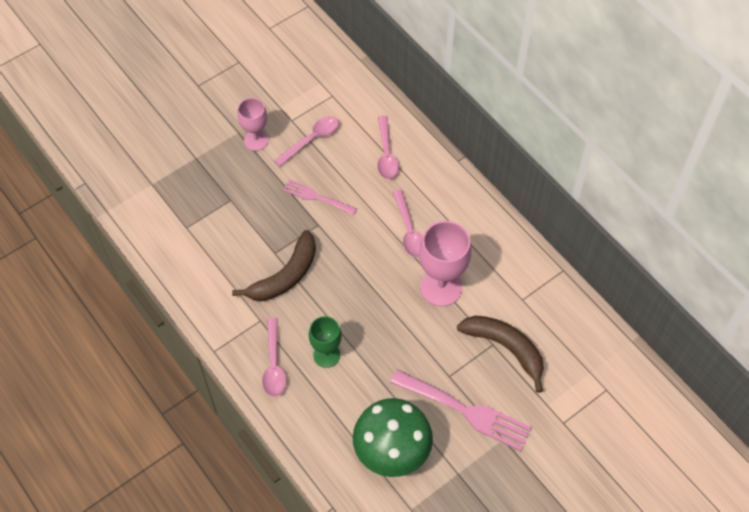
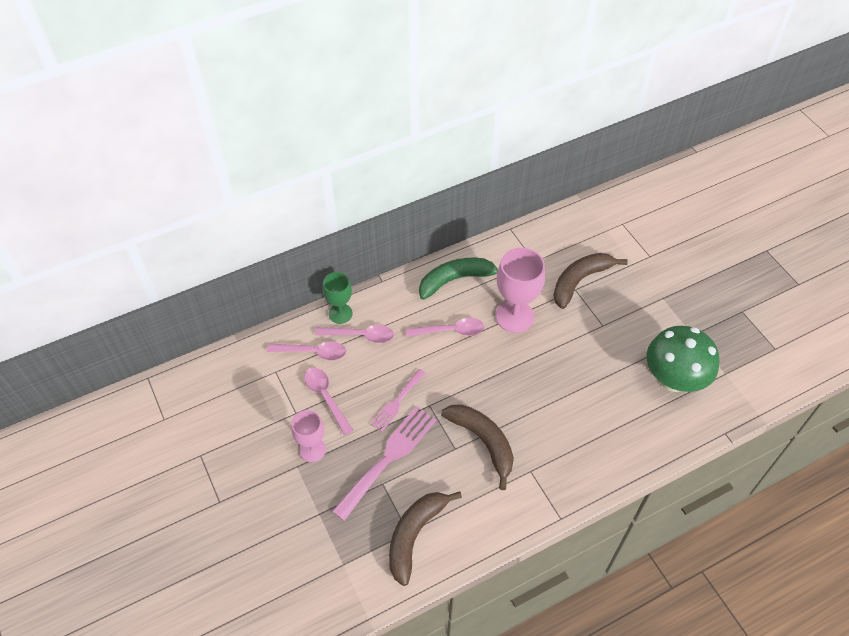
camera: 80 degrees left, 5 degrees down
pink spoon [262,317,287,397] -> pink spoon moved to [267,342,346,360]
green goblet [309,316,342,368] -> green goblet moved to [322,272,353,324]
pink fork [390,369,532,451] -> pink fork moved to [332,406,436,521]
none -> brown banana [389,491,462,586]
none -> green banana [419,258,498,300]

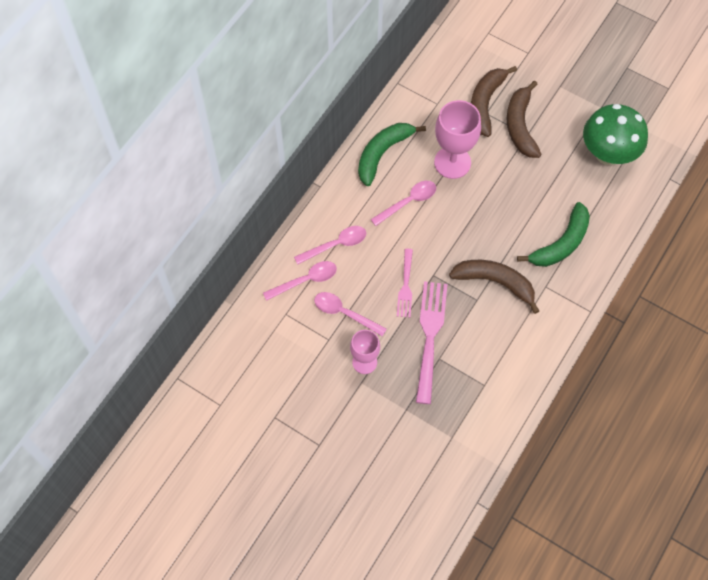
camera: 30 degrees left, 10 degrees up
green goblet [322,272,353,324] -> none
brown banana [389,491,462,586] -> brown banana moved to [507,81,541,158]
none -> green banana [517,202,590,267]

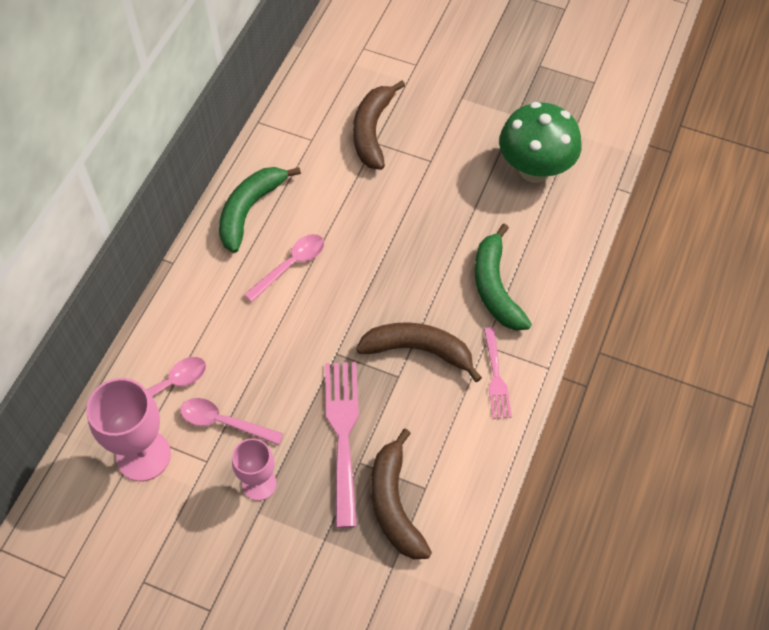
camera: 10 degrees left, 5 degrees down
pink spoon [294,226,366,265] -> none
pink fork [397,249,413,318] -> pink fork moved to [484,327,512,419]
pink goblet [434,100,481,179] -> pink goblet moved to [86,378,171,481]
brown banana [507,81,541,158] -> brown banana moved to [371,429,432,559]
green banana [517,202,590,267] -> green banana turned 135 degrees clockwise [475,224,532,331]

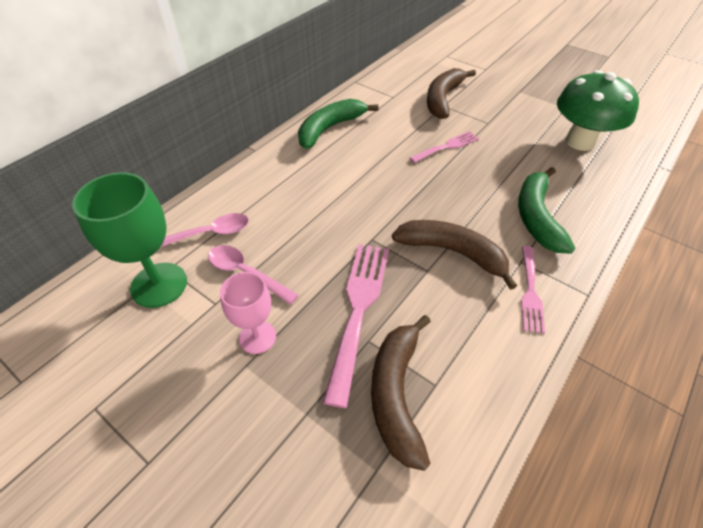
camera: 15 degrees right, 10 degrees down
pink goblet [86,378,171,481] -> green goblet [72,172,187,308]
pink spoon [244,234,324,302] -> none
none -> pink fork [410,131,479,163]

